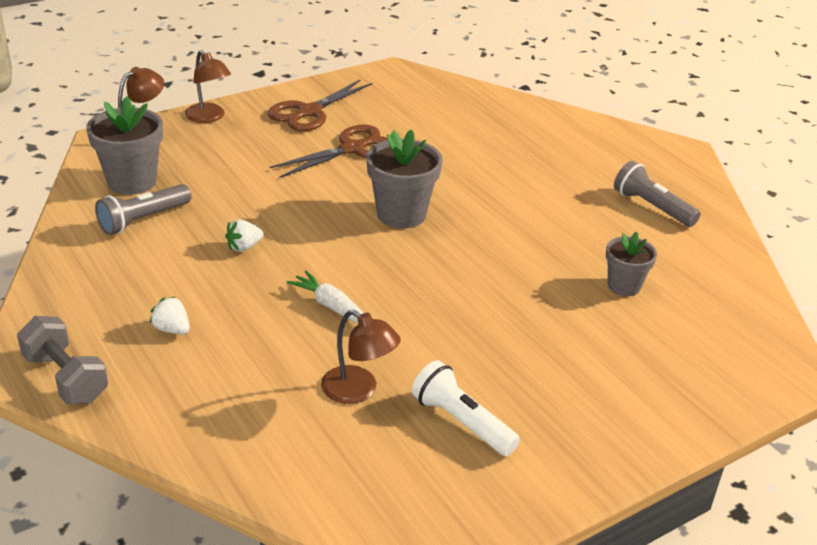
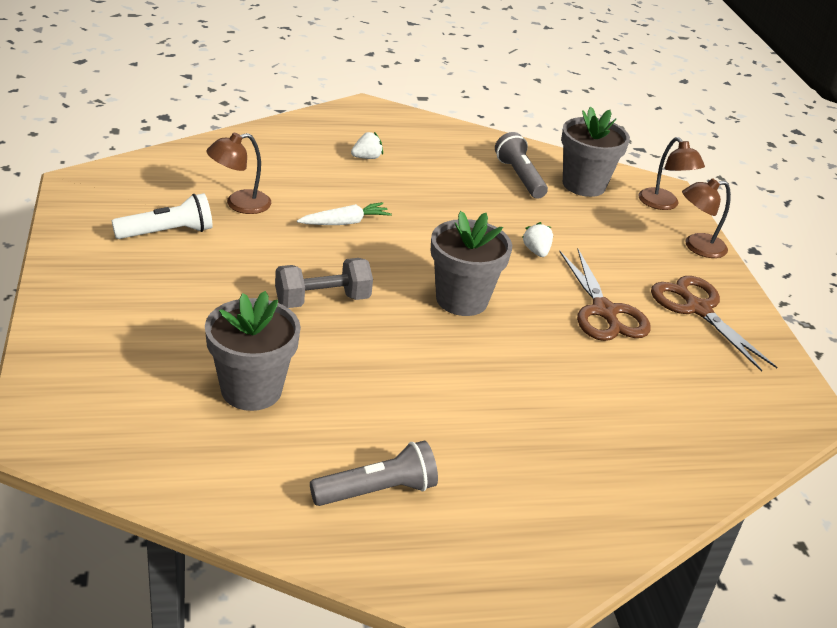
camera: 110 degrees right, 0 degrees up
grey dumbbell [17,316,108,404] -> grey dumbbell moved to [275,258,373,308]
white strawberry [225,219,263,252] -> white strawberry moved to [522,222,553,257]
grey flower pot [606,231,657,296] -> grey flower pot [205,291,301,411], size x1.62

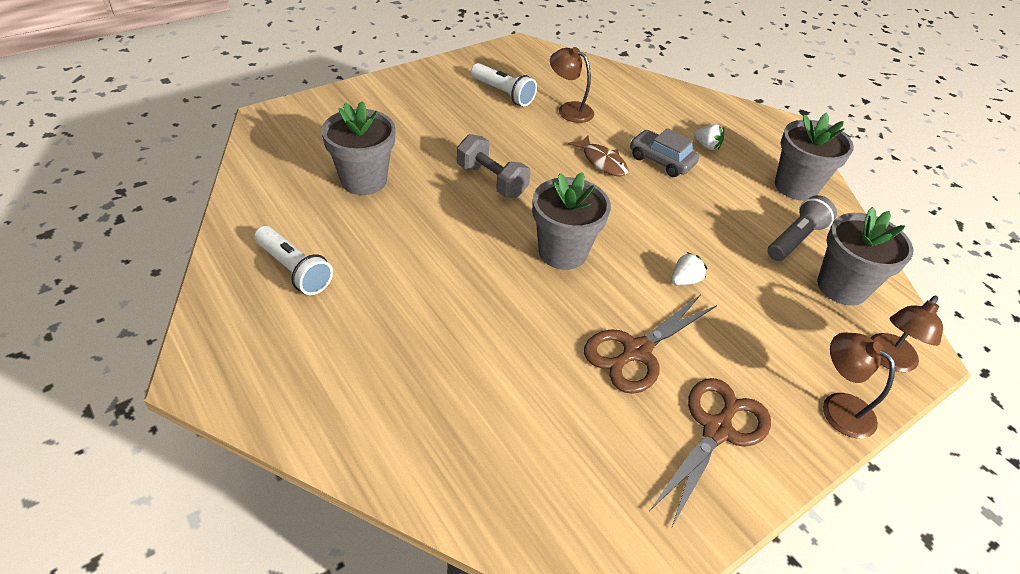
camera: 65 degrees right, 10 degrees up
white carrot [297,202,392,225] -> brown fish [568,135,628,177]
grey flashlight [310,441,438,506] -> white flashlight [254,226,333,295]
none -> grey car [630,128,699,177]
none -> grey flower pot [775,113,854,201]

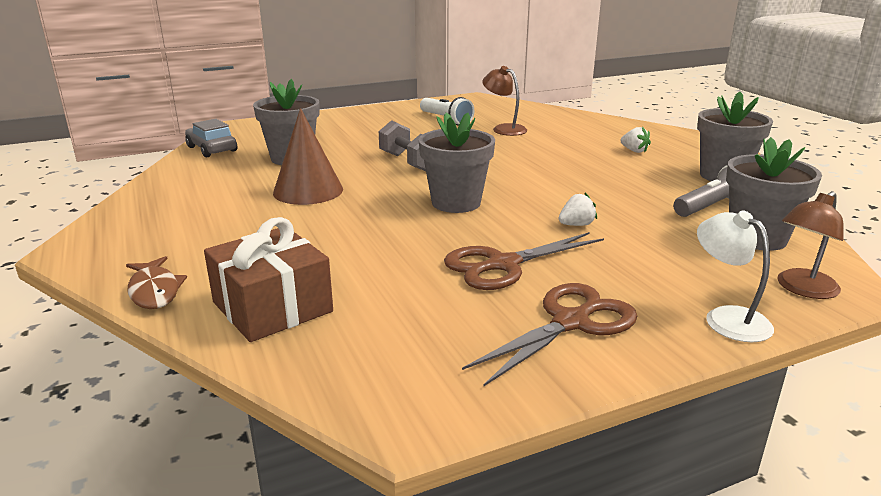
camera: 15 degrees right, 20 degrees down
white flashlight [254,226,333,295] -> none
brown fish [568,135,628,177] -> brown fish moved to [126,256,187,309]
grey car [630,128,699,177] -> grey car moved to [185,119,237,157]
brown lamp [823,332,895,438] -> white lamp [697,210,774,342]
none -> brown gift [204,217,333,342]
none -> brown cone [273,108,343,205]

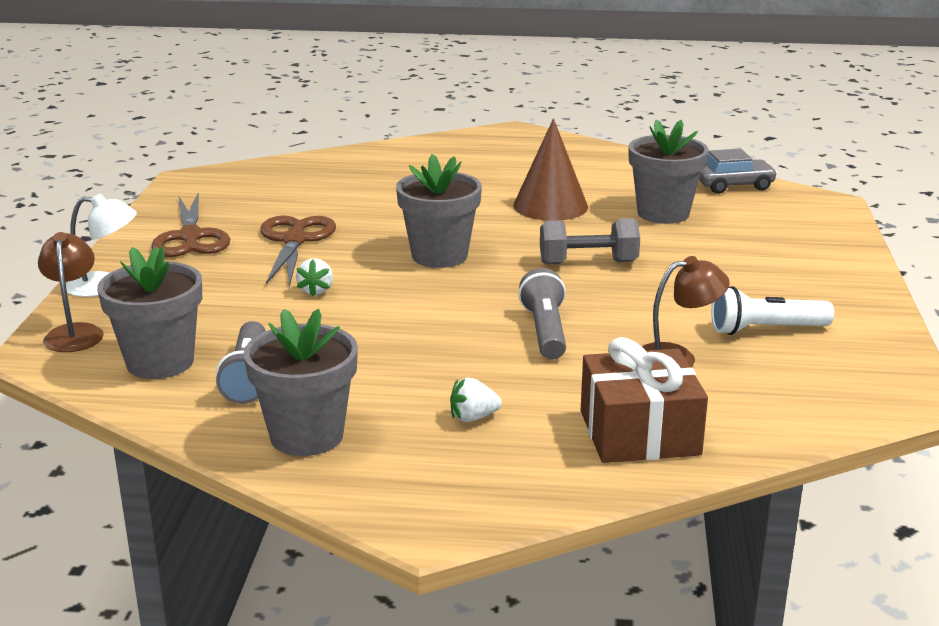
camera: 120 degrees right, 0 degrees up
brown fish [126,256,187,309] -> none
brown gift [204,217,333,342] -> brown gift moved to [581,337,708,463]
none -> grey flashlight [518,268,566,359]

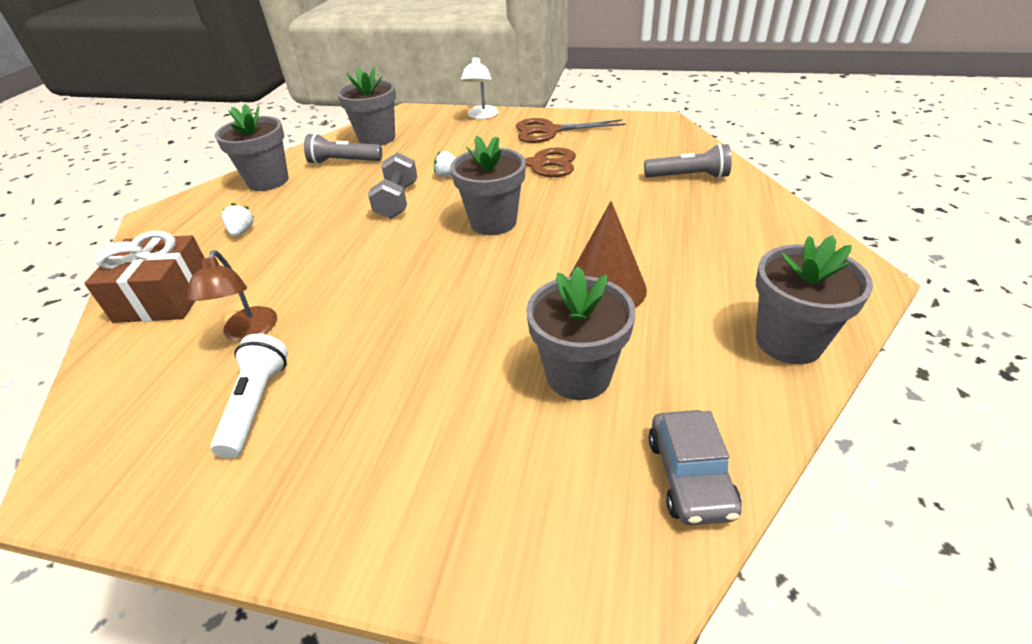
camera: 100 degrees right, 15 degrees up
brown lamp [38,232,104,352] -> none
grey flashlight [518,268,566,359] -> grey flashlight moved to [644,143,732,179]
grey dumbbell [540,218,640,265] -> grey dumbbell moved to [368,152,417,219]
none -> grey flower pot [756,235,873,364]

